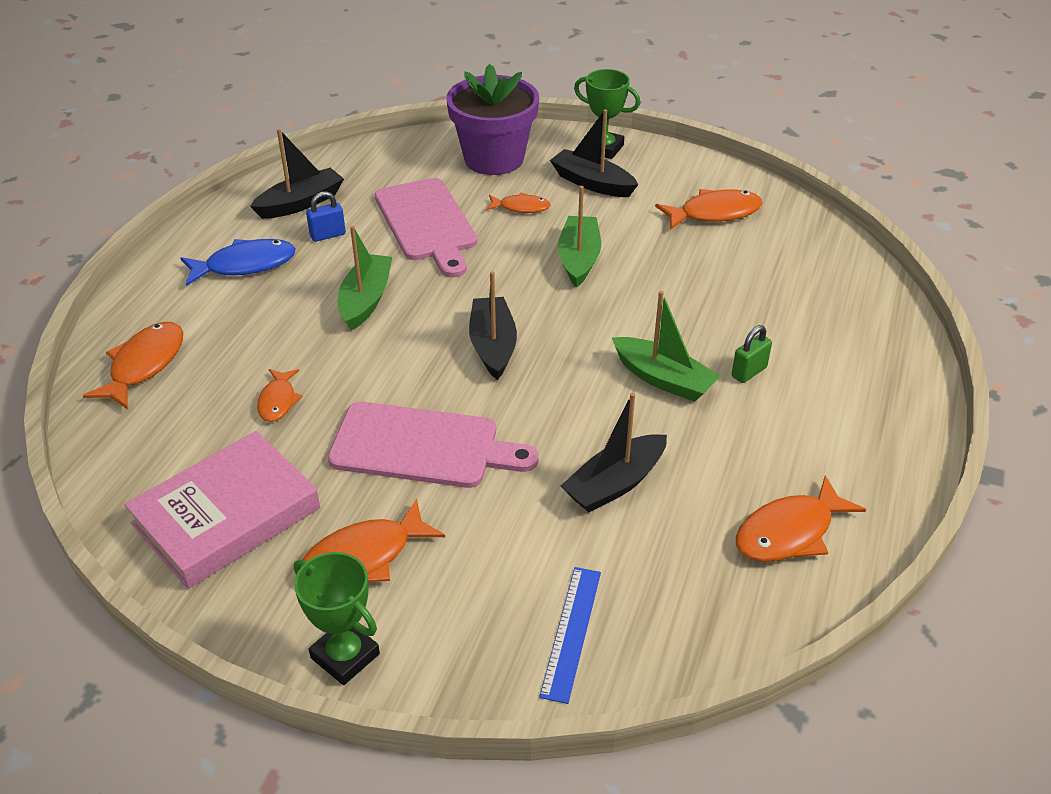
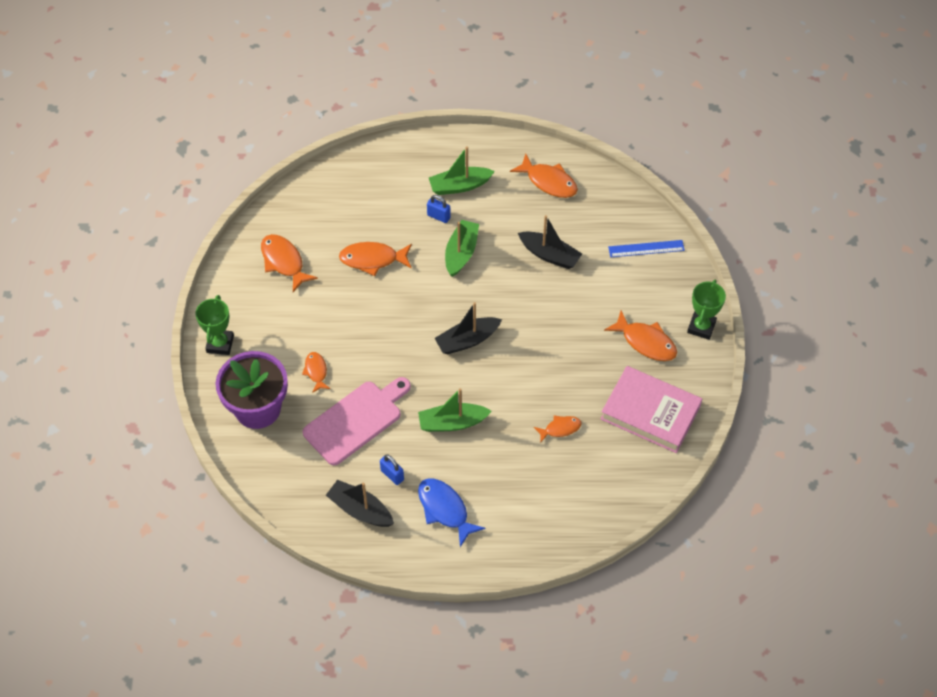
camera: 110 degrees left, 15 degrees up
orange fish [82,322,183,410] -> orange fish moved to [339,242,412,276]
pink cutting board [328,402,539,488] -> none
black boat [550,109,638,197] -> none
green boat [558,186,601,288] -> green boat moved to [429,146,495,195]
green padlock [732,325,772,383] -> blue padlock [427,195,451,223]

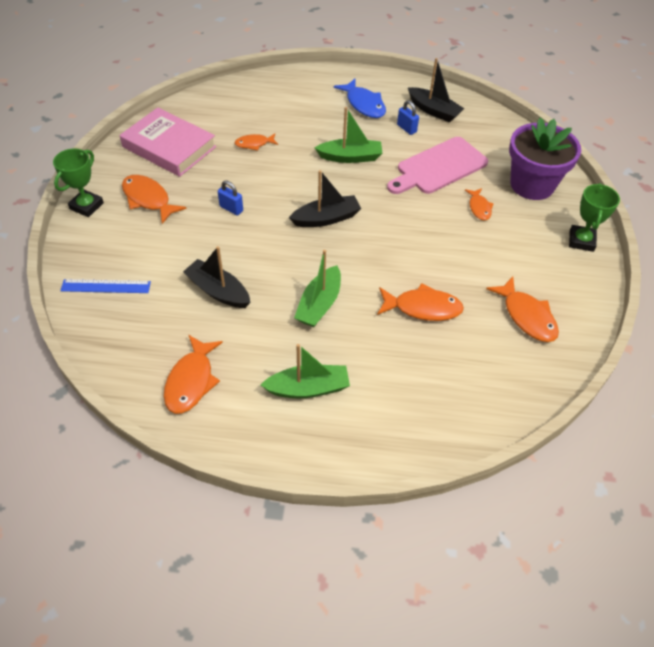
camera: 175 degrees left, 5 degrees down
blue padlock [427,195,451,223] -> blue padlock moved to [218,180,243,215]
orange fish [510,154,578,198] -> orange fish turned 120 degrees counterclockwise [164,335,223,414]

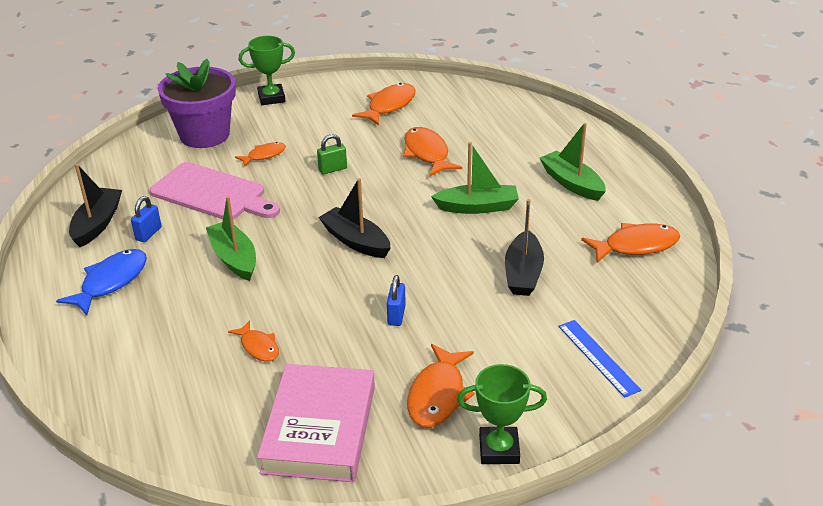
camera: 115 degrees left, 15 degrees down
none -> green padlock [317,134,347,174]

